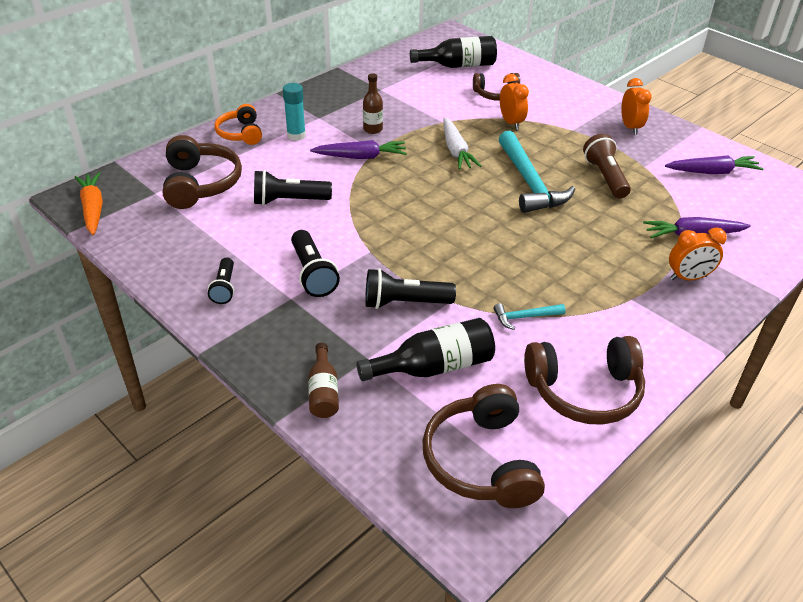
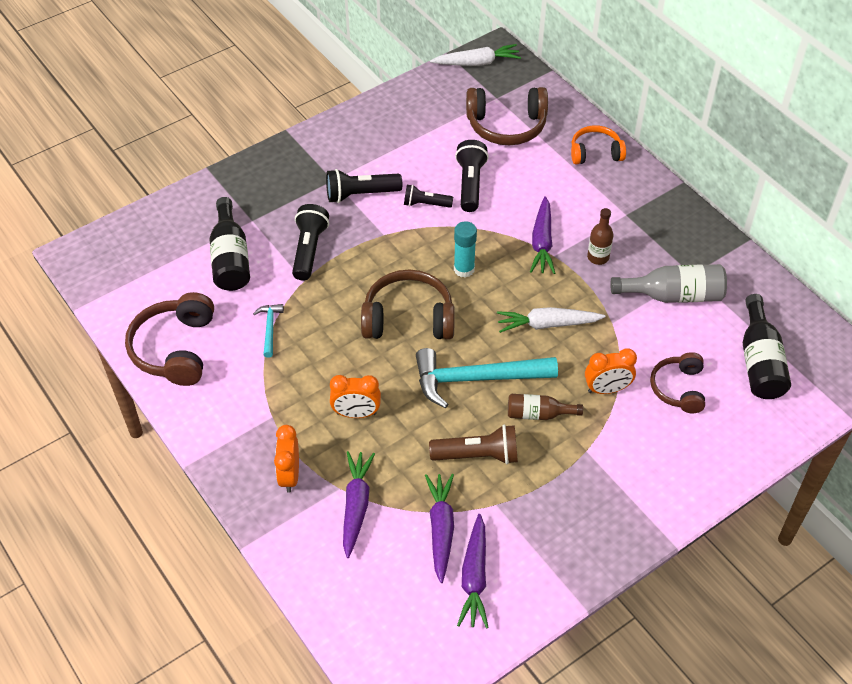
camera: 100 degrees right, 10 degrees up
orange carrot [75,172,103,235] -> white carrot [430,44,521,66]
black flashlight [208,257,234,304] -> black flashlight moved to [404,185,453,208]
turquoise glue stick [283,83,306,141] -> turquoise glue stick moved to [454,221,477,278]
brown bottle [308,343,339,418] -> brown bottle moved to [508,394,583,420]
brown headphones [422,384,545,508] -> brown headphones moved to [361,270,455,339]
orange clock [621,78,651,135] -> orange clock moved to [330,375,381,418]
none -> purple carrot [425,474,454,583]
none -> grey bottle [610,264,727,303]

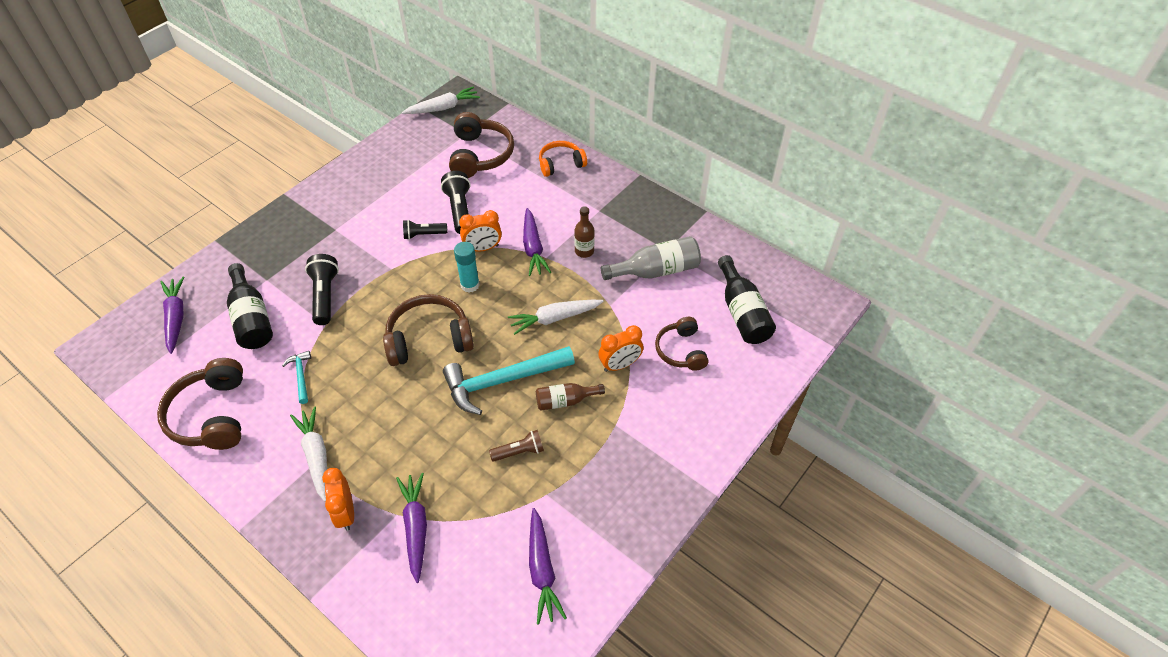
camera: 15 degrees left, 0 degrees up
black flashlight [326,169,402,203] -> none
orange clock [330,375,381,418] -> orange clock moved to [459,210,502,252]
purple carrot [425,474,454,583] -> purple carrot moved to [160,276,184,354]
brown flashlight [429,425,518,464] -> brown flashlight [489,430,544,462], size x0.65
brown headphones [466,87,548,145] -> brown headphones turned 75 degrees counterclockwise [449,112,514,178]
none -> white carrot [290,406,327,502]

